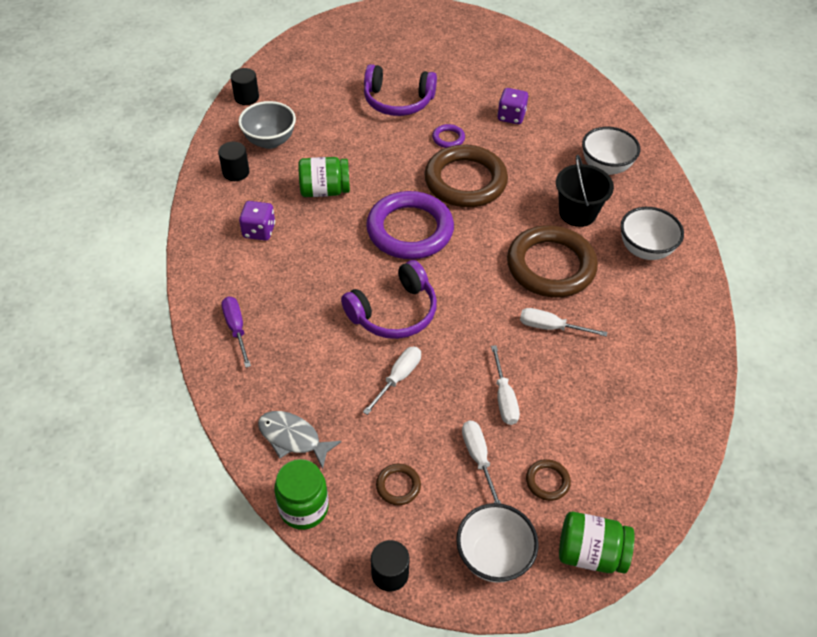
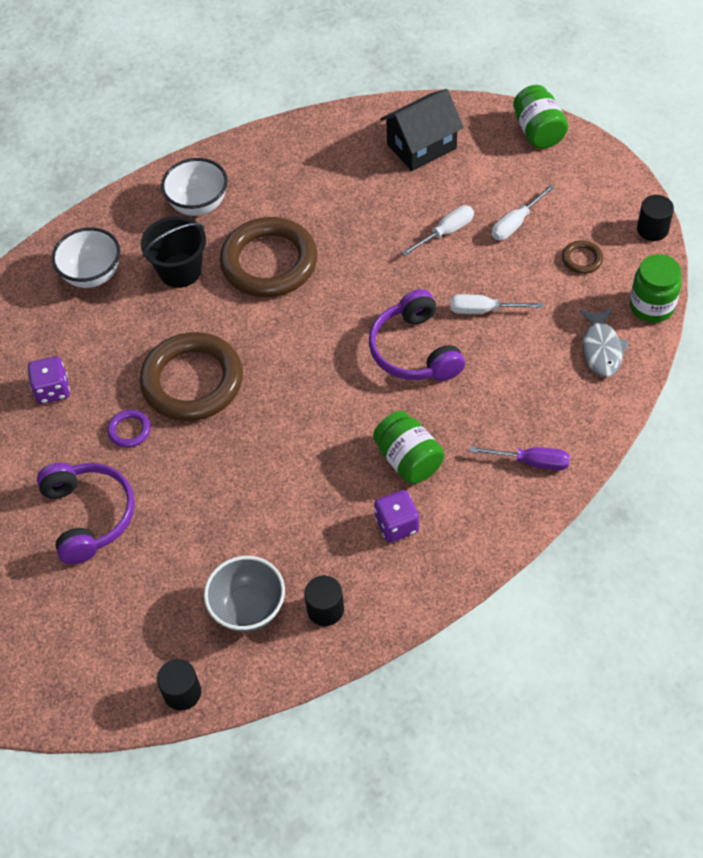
camera: 115 degrees left, 5 degrees up
purple screwdriver [221,297,251,368] -> purple screwdriver turned 120 degrees counterclockwise [470,446,570,470]
green jar [298,157,350,197] -> green jar moved to [373,411,444,484]
purple headphones [341,260,437,339] -> purple headphones turned 135 degrees counterclockwise [369,289,465,381]
purple ring [366,191,454,259] -> none
white bowl [456,503,538,583] -> none
white screwdriver [520,308,607,337] -> none
brown ring [526,459,571,501] -> none
none -> black house [380,89,464,171]

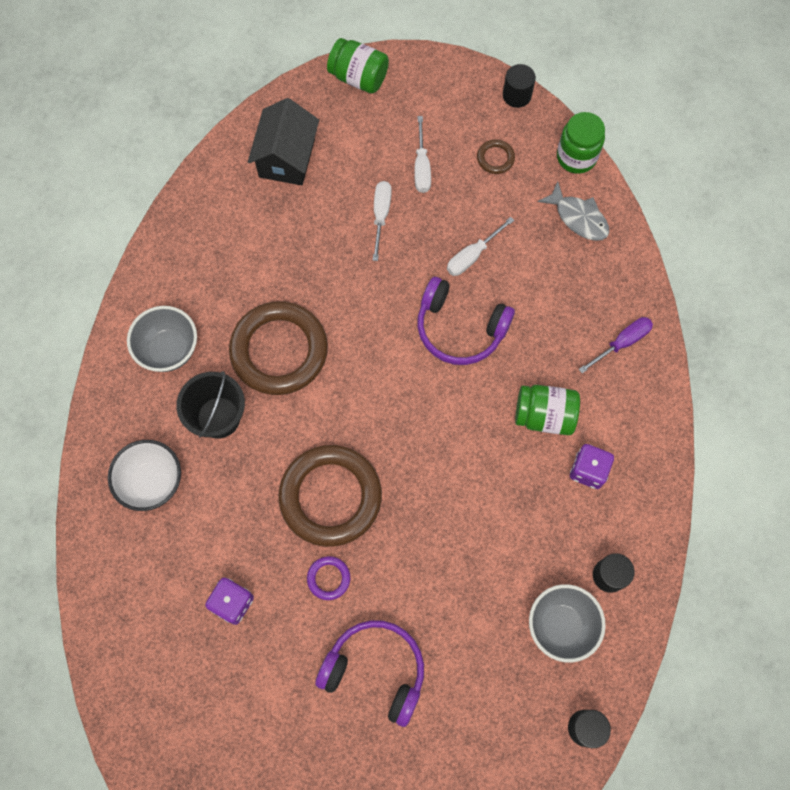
camera: 50 degrees left, 15 degrees up
white bowl [161,158,228,216] -> grey bowl [127,306,197,372]

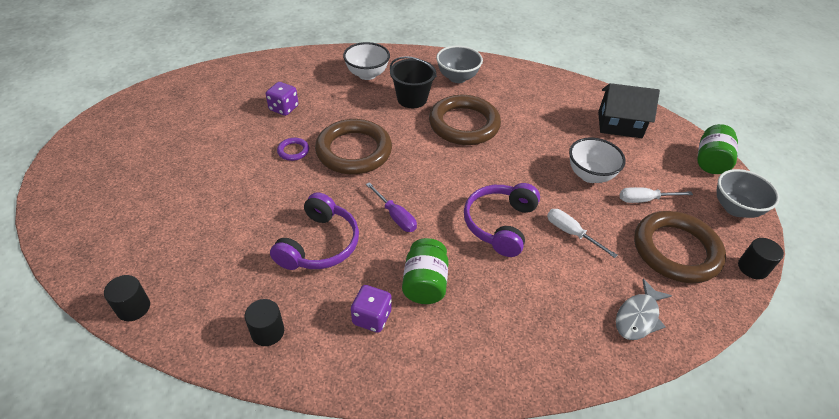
camera: 85 degrees right, 25 degrees down
purple headphones [315,620,424,727] -> purple headphones moved to [270,192,359,270]
white screwdriver [373,181,392,261] -> white bowl [569,137,626,183]
brown ring [477,139,515,174] -> brown ring [634,211,726,283], size x2.42
grey bowl [529,584,606,663] -> grey bowl moved to [717,169,780,218]
green jar [557,112,605,174] -> none
purple screwdriver [579,317,653,373] -> purple screwdriver moved to [366,182,417,232]

